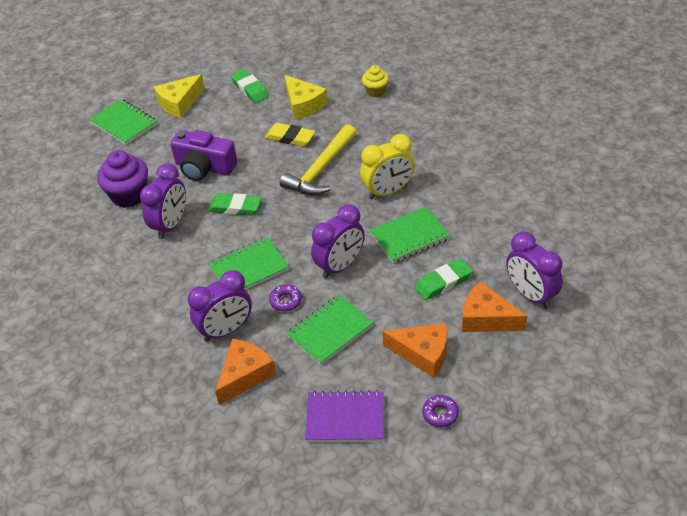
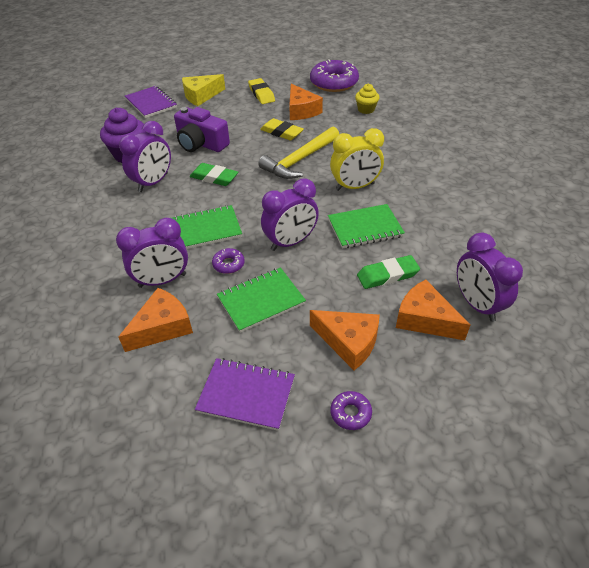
camera: 10 degrees right, 0 degrees up
green notebook [89,99,157,145] -> purple notebook [125,86,177,118]
green eraser [231,69,269,103] -> yellow eraser [248,78,275,104]
yellow cheese [285,75,328,120] -> orange cheese [289,84,323,120]
none -> purple donut [310,59,359,92]

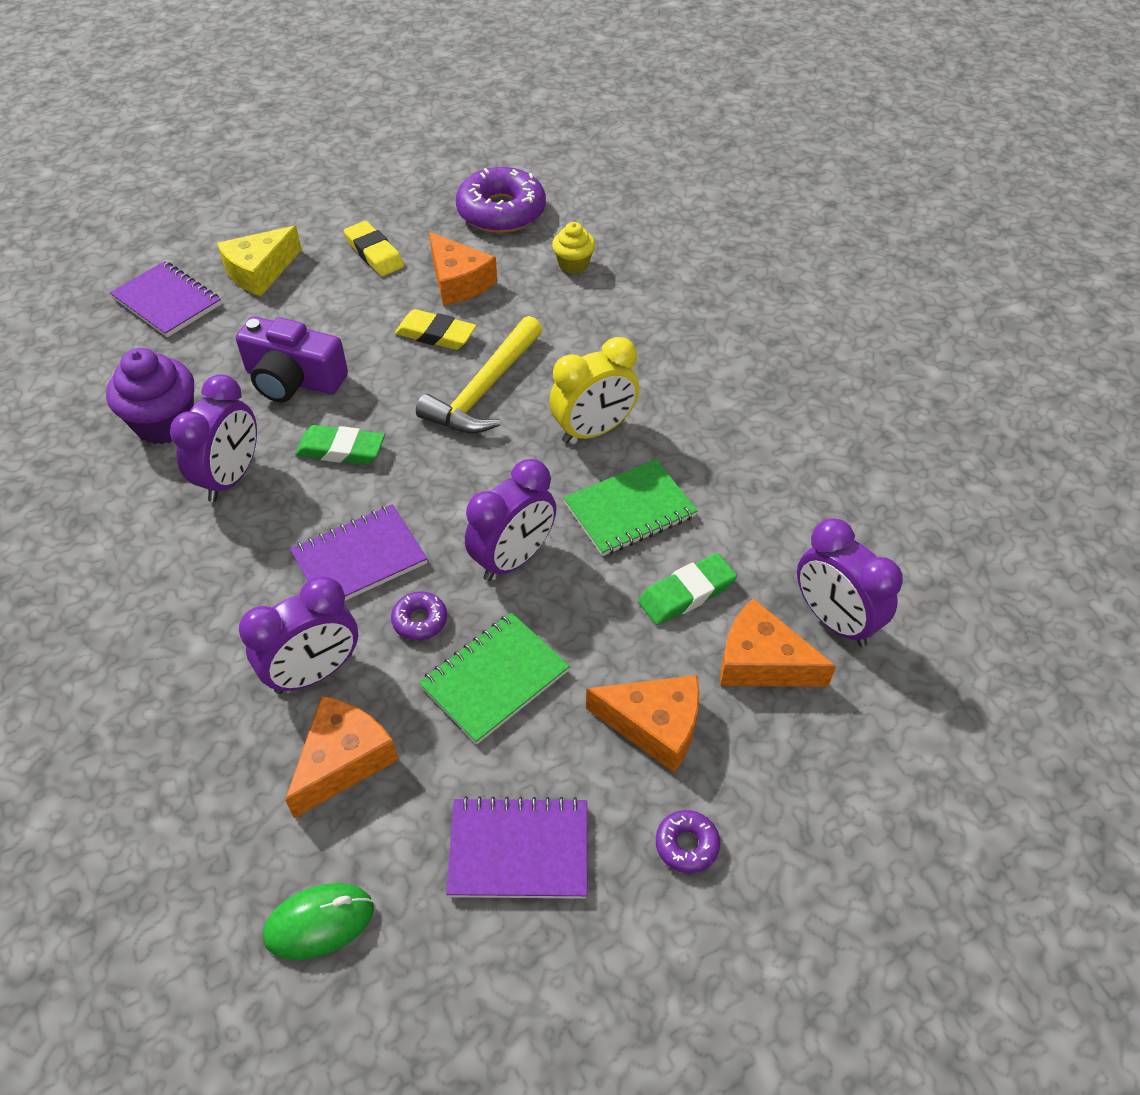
camera: 15 degrees left, 5 degrees up
green notebook [172,205,242,249] -> purple notebook [290,504,428,601]
none -> green mouse [263,883,374,960]

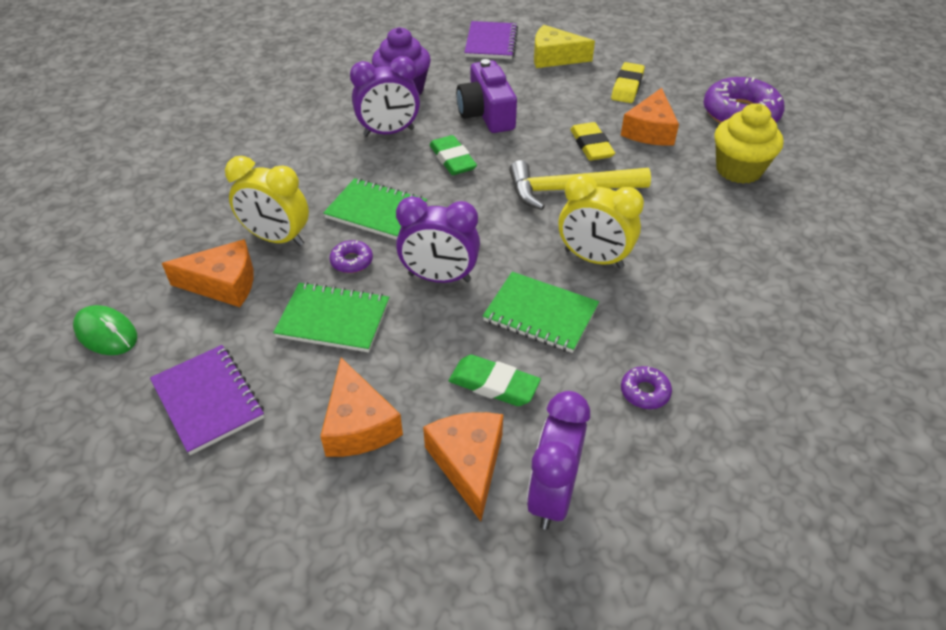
camera: 55 degrees right, 5 degrees down
purple clock [239,576,358,694] -> yellow clock [225,156,309,246]
purple notebook [290,504,428,601] -> green notebook [323,178,427,240]
yellow cupcake [552,222,595,274] -> yellow cupcake [714,103,784,184], size x1.70
purple donut [656,810,720,873] -> purple donut moved to [621,366,672,409]

